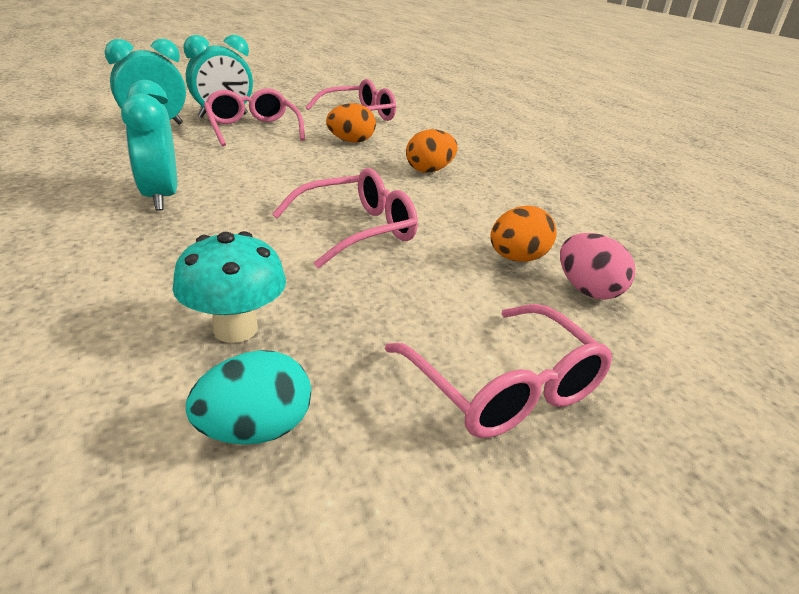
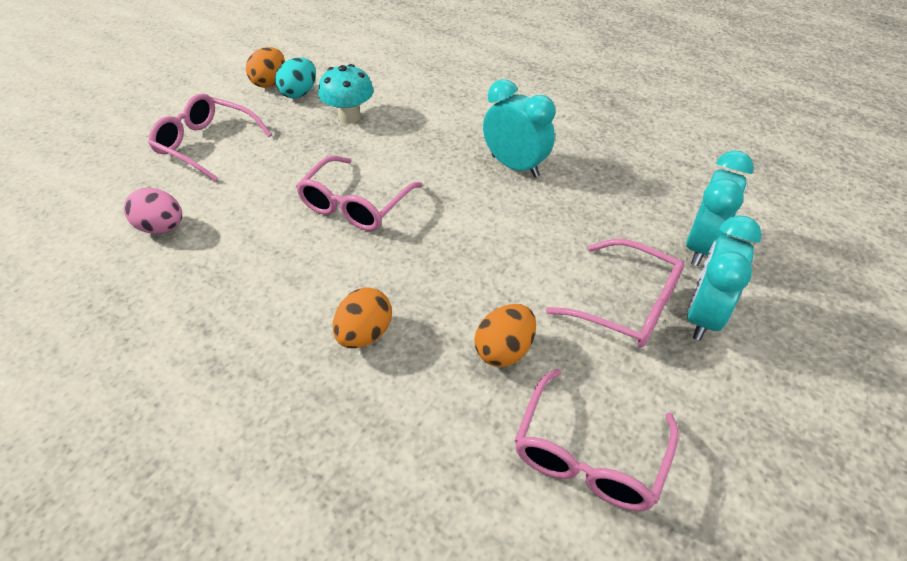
camera: 150 degrees right, 15 degrees up
orange egg [490,206,557,262] -> orange egg moved to [246,47,285,88]

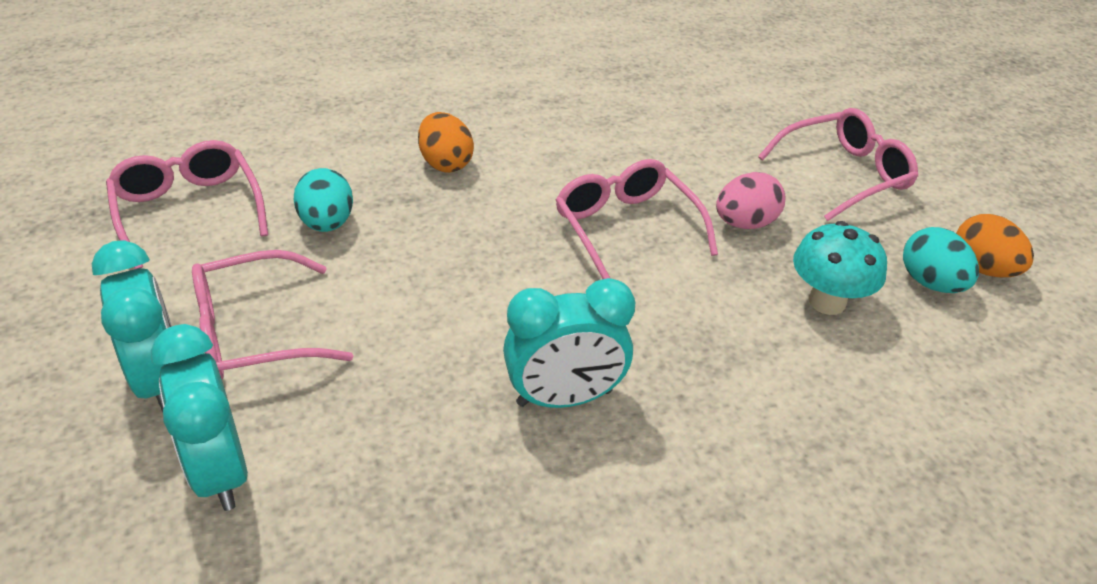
camera: 125 degrees right, 5 degrees down
pink egg [124,188,182,233] -> pink egg moved to [716,172,786,229]
orange egg [474,304,536,367] -> turquoise egg [294,168,353,232]

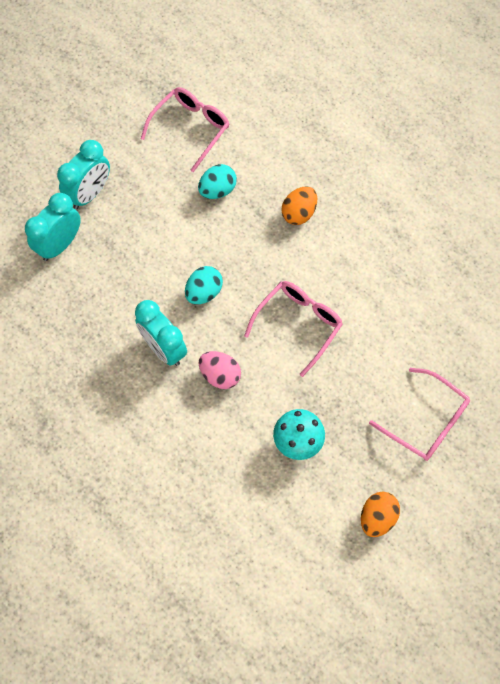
camera: 65 degrees right, 25 degrees up
pink glasses [192,250,353,379] -> none
pink egg [716,172,786,229] -> pink egg moved to [199,351,241,389]
turquoise egg [903,227,979,293] -> turquoise egg moved to [185,266,223,304]

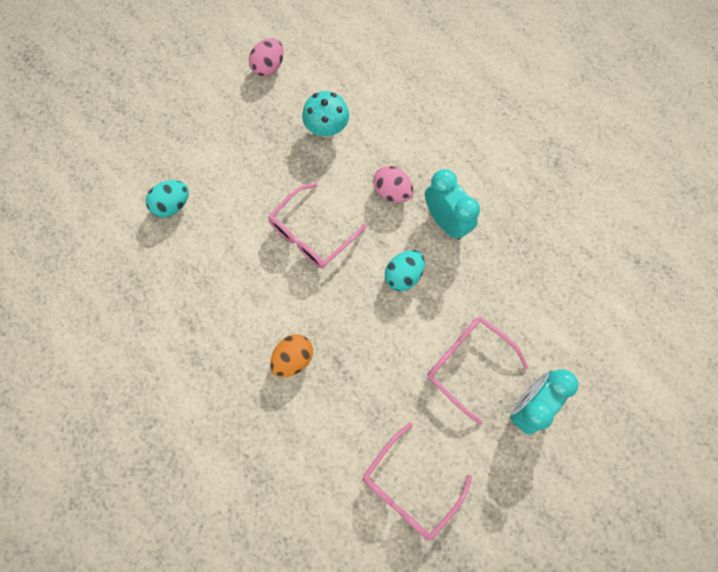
camera: 175 degrees left, 5 degrees up
turquoise clock [25,193,81,261] -> none
turquoise egg [198,164,237,199] -> turquoise egg moved to [146,180,189,218]
orange egg [361,492,400,537] -> pink egg [249,38,284,77]
pink glasses [369,368,470,461] -> pink glasses moved to [427,317,529,425]

